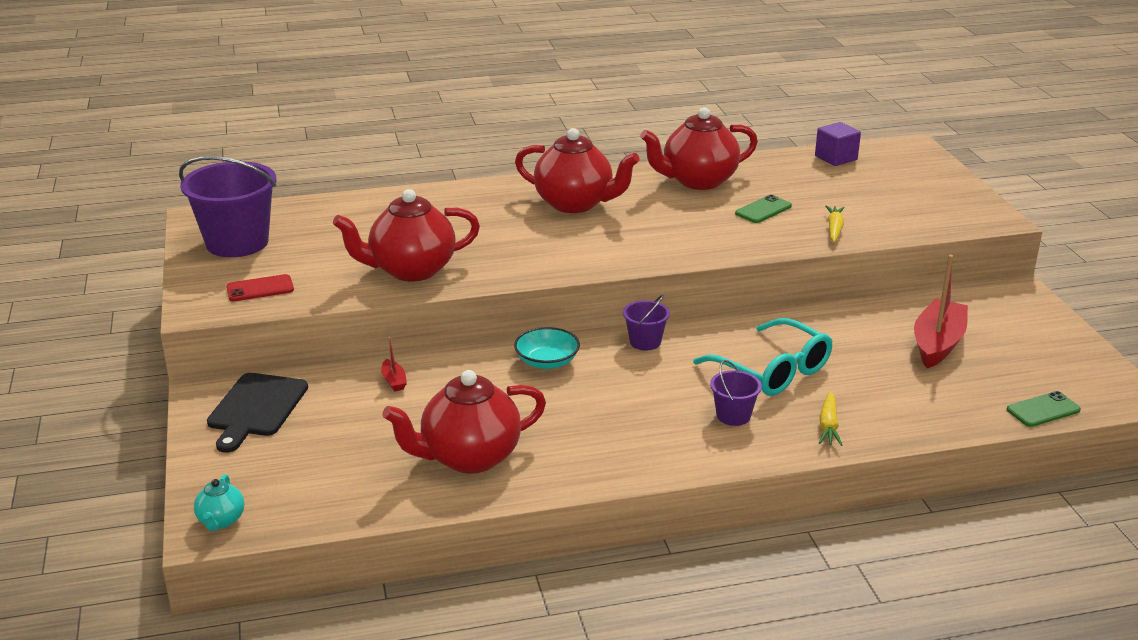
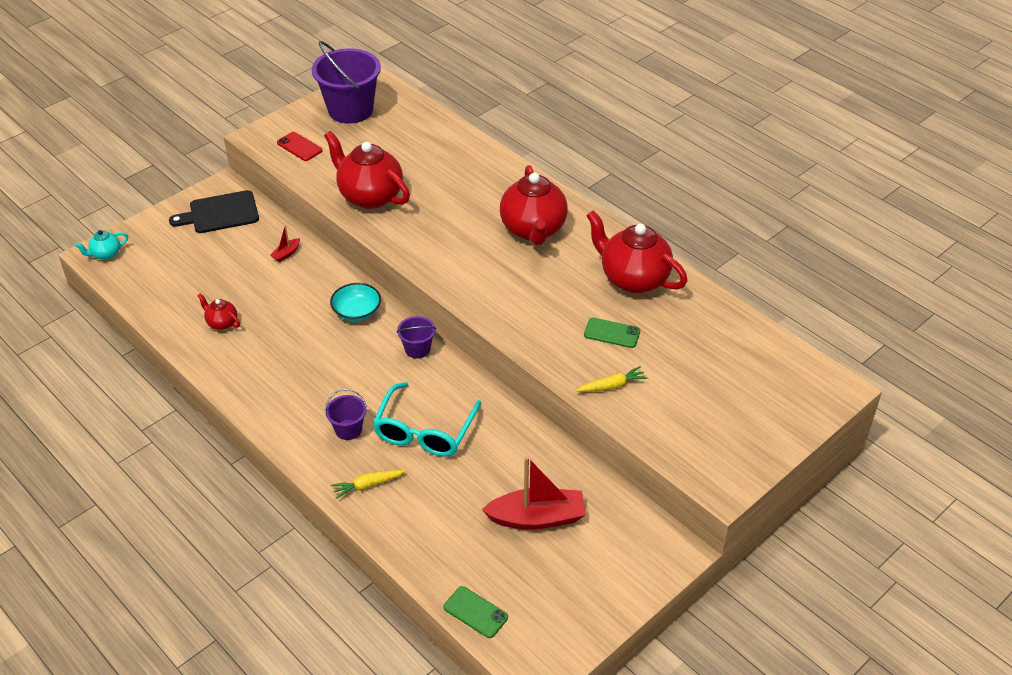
camera: 60 degrees right, 15 degrees up
red teapot [382,370,546,474] -> red teapot [197,293,240,330], size x0.46
purple cube [815,122,861,166] -> none

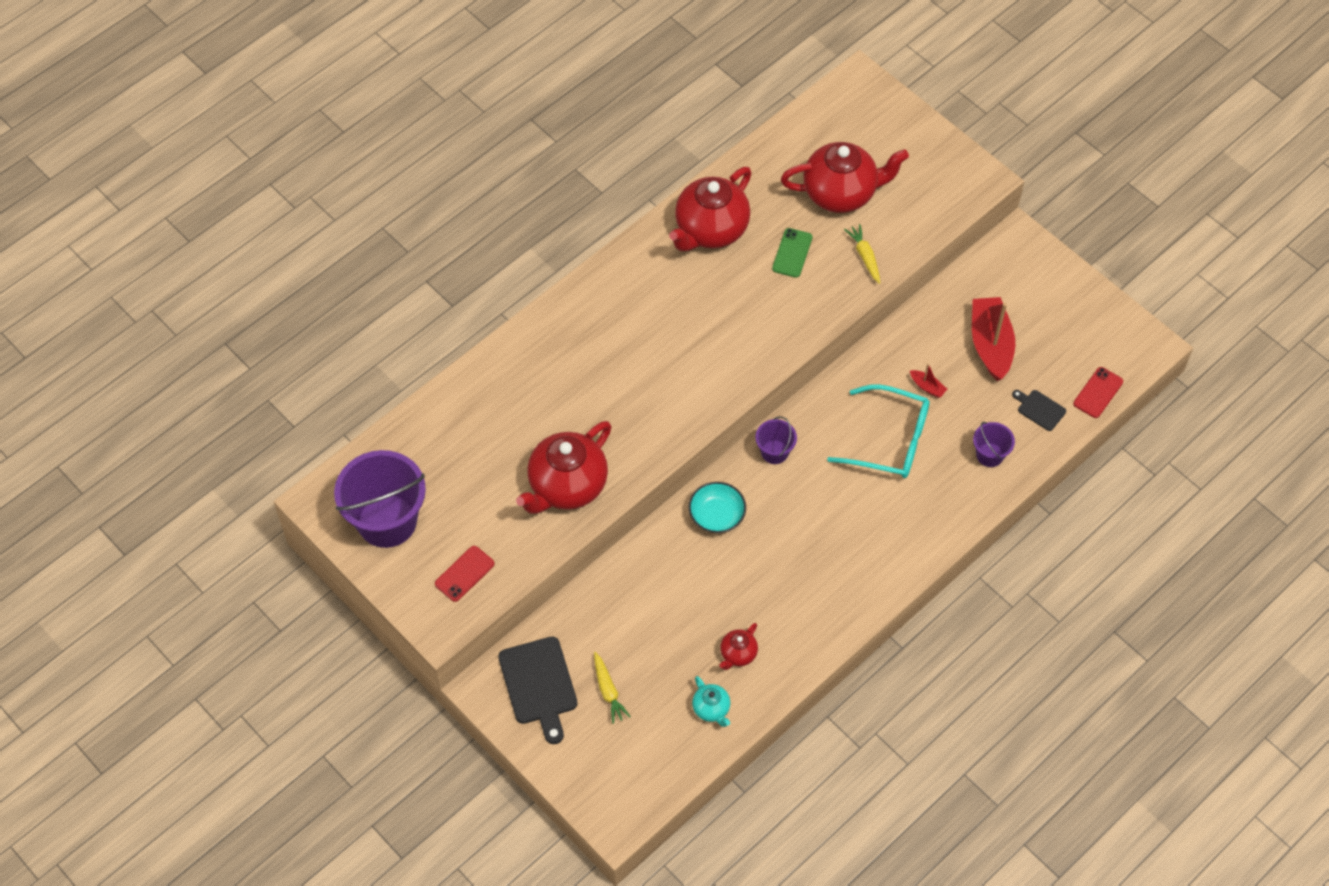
camera: 90 degrees left, 15 degrees up
turquoise teapot [75,230,128,260] -> turquoise teapot moved to [692,676,730,727]
red boat [270,225,300,262] -> red boat moved to [910,363,947,398]
purple bucket [325,389,367,440] -> purple bucket moved to [973,422,1015,467]
yellow carrot [331,470,406,499] -> yellow carrot moved to [594,652,631,724]
green phone [444,586,508,638] -> red phone [1073,367,1123,418]
red teapot [500,165,568,245] -> red teapot moved to [781,142,909,213]
none -> black cutting board [1012,390,1066,431]

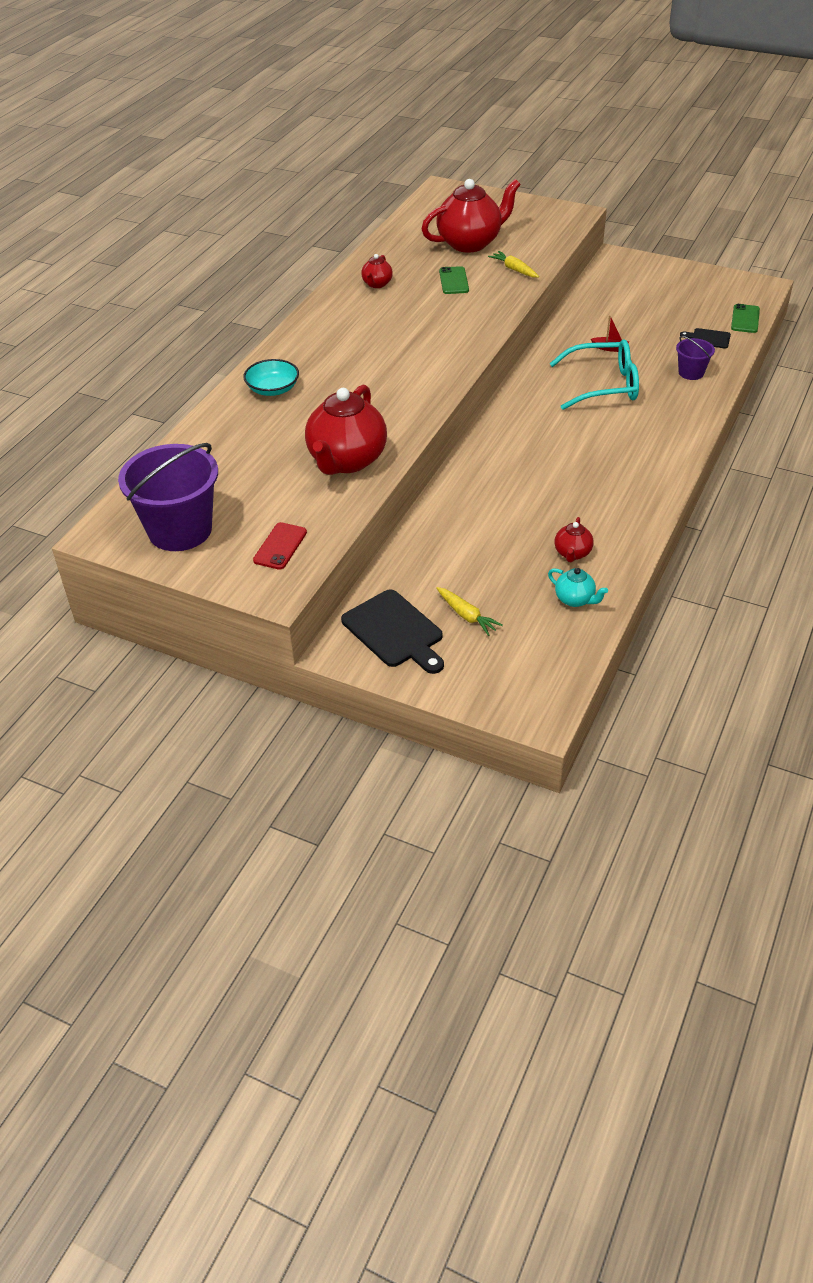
camera: 20 degrees left, 15 degrees down
red teapot [669,167,752,251] -> red teapot [361,254,393,288], size x0.46
turquoise bowl [688,482,746,533] -> turquoise bowl moved to [243,359,299,396]
purple bucket [755,416,797,464] -> none
red boat [972,297,1015,381] -> none
red phone [1073,367,1123,418] -> green phone [731,304,760,333]

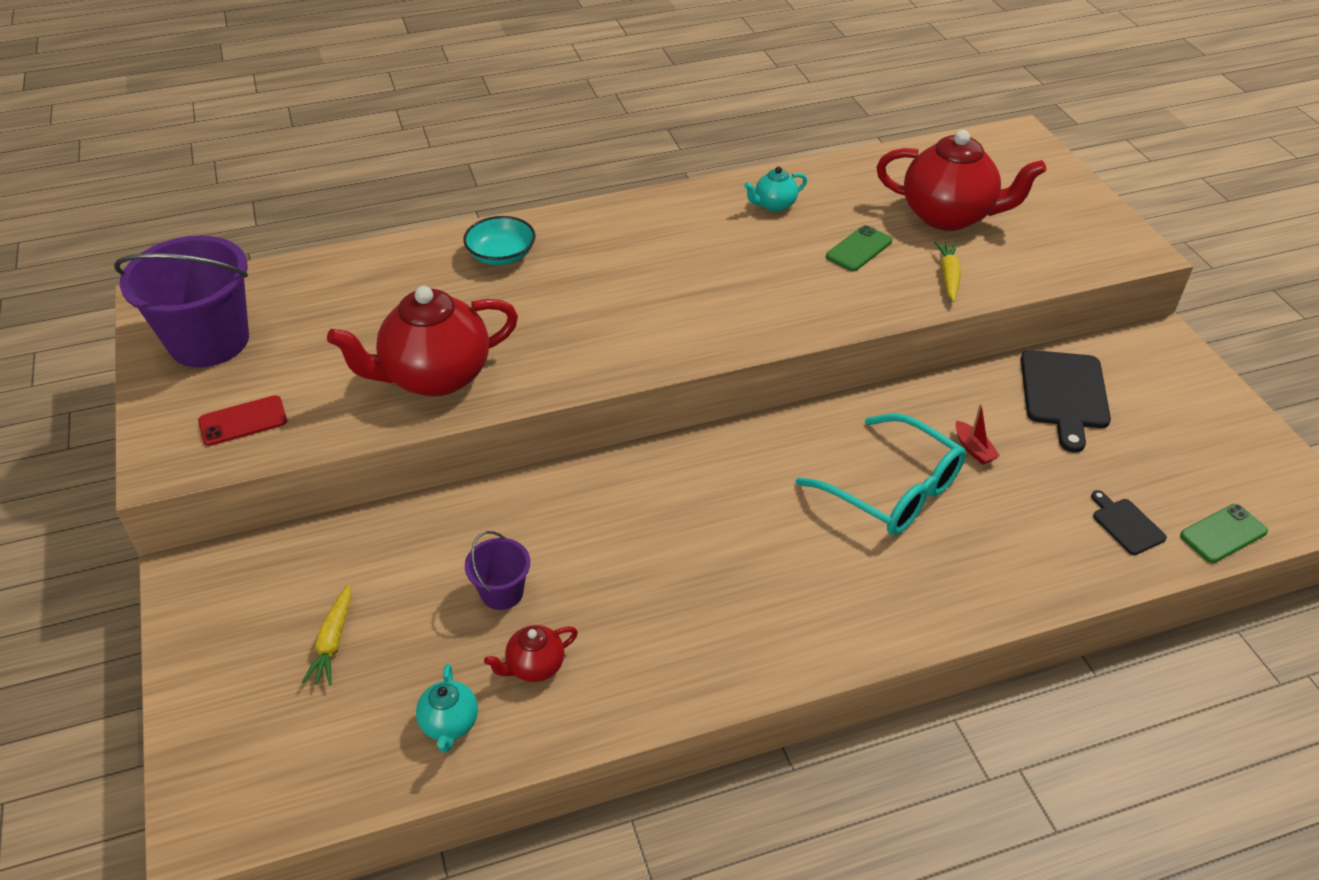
camera: 45 degrees right, 0 degrees up
black cutting board [341,589,444,674] -> black cutting board moved to [1021,350,1111,453]
red teapot [361,254,393,288] -> turquoise teapot [744,167,807,212]
purple bucket [676,336,715,380] -> purple bucket moved to [465,531,530,610]

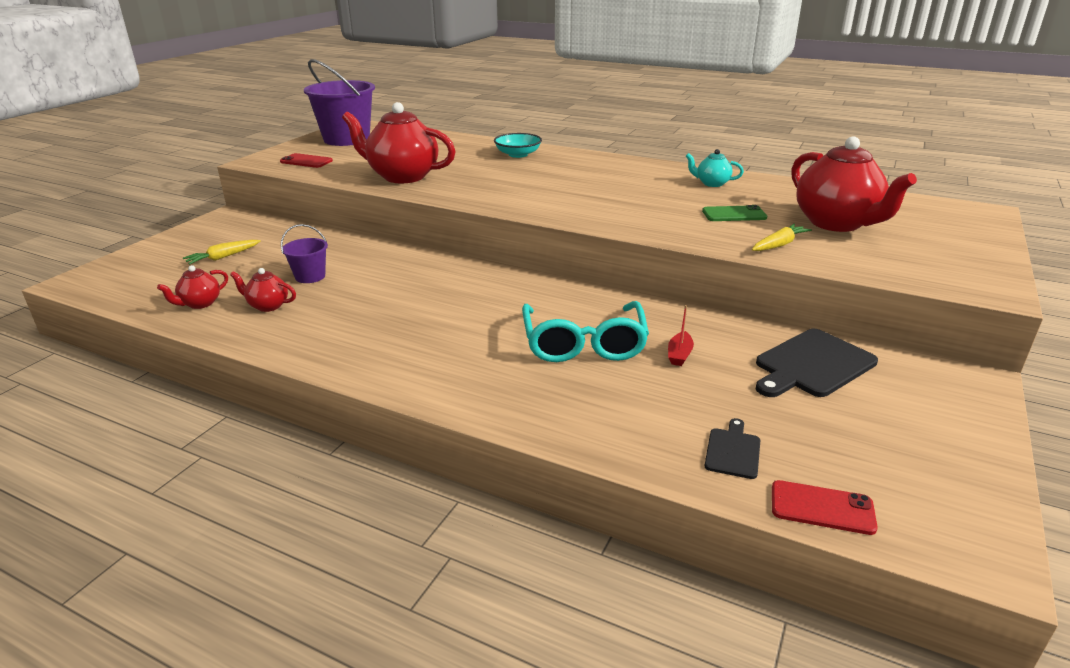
camera: 45 degrees right, 15 degrees down
turquoise teapot [416,664,478,753] -> red teapot [157,265,228,309]
green phone [1180,504,1268,563] -> red phone [772,480,878,535]

